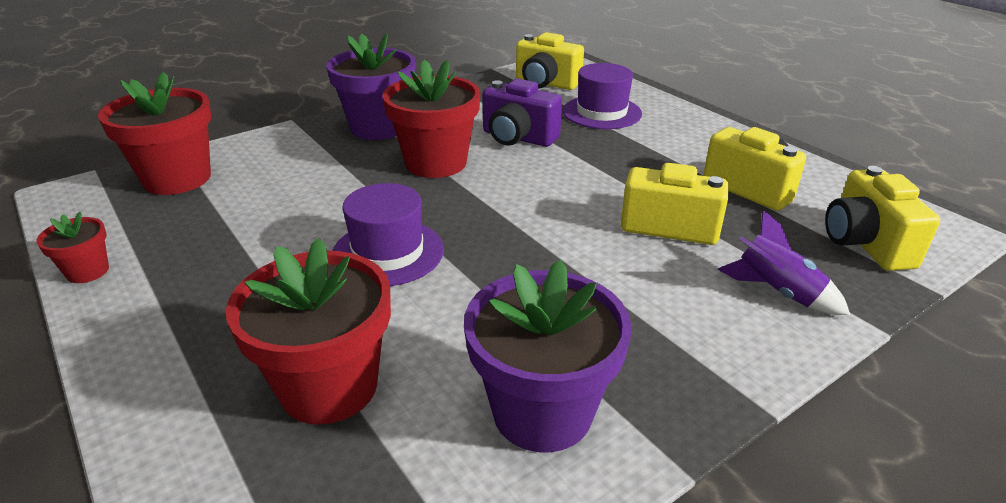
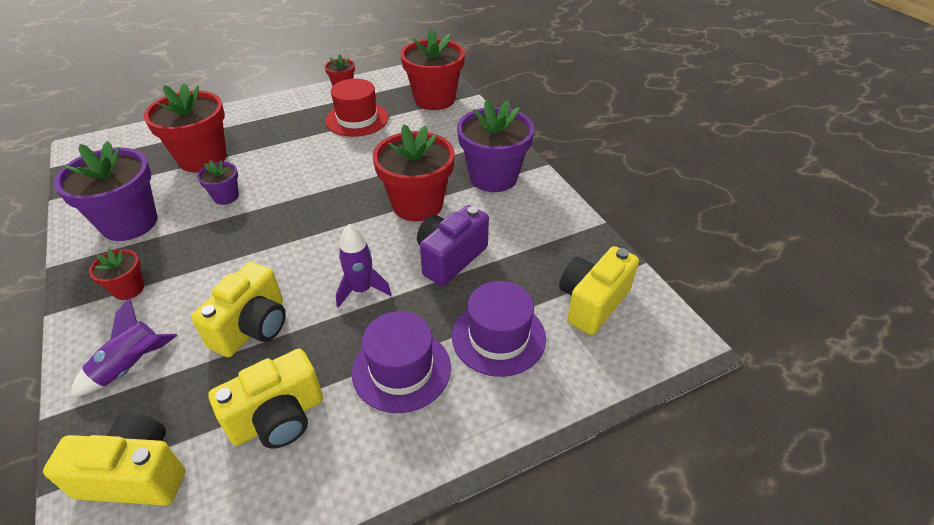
camera: 100 degrees right, 10 degrees up
purple hat [332,183,444,286] -> purple hat moved to [352,311,451,413]
none -> red flower pot [89,249,144,300]
none -> purple flower pot [197,160,239,205]
none -> red hat [325,79,389,137]
none -> purple rocket [336,224,392,308]

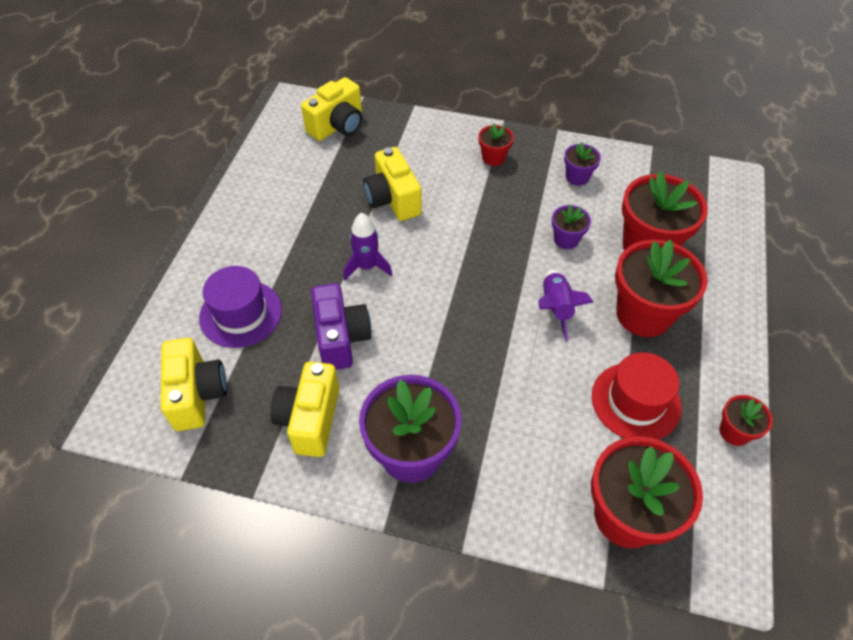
camera: 130 degrees right, 10 degrees up
purple flower pot [54,141,158,241] -> purple flower pot [564,142,601,186], size x0.49
purple rocket [70,298,177,397] -> purple rocket moved to [539,270,593,341]
yellow camera [208,349,323,449] -> yellow camera moved to [270,362,339,457]
purple hat [352,311,451,413] -> none
red flower pot [373,124,455,221] -> red flower pot moved to [615,240,708,337]

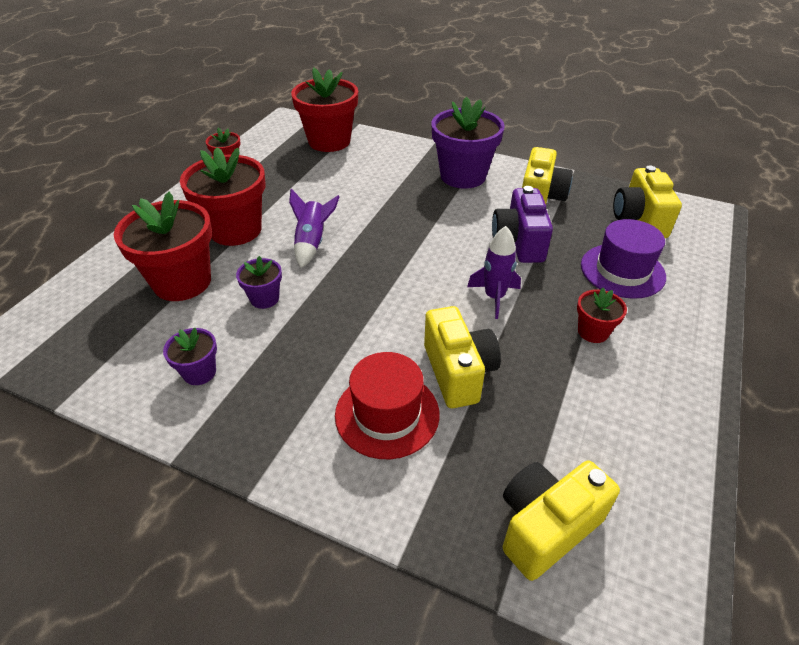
camera: 170 degrees left, 10 degrees down
red flower pot [478,123,514,166] -> red flower pot moved to [577,288,627,343]
red hat [592,352,682,440] -> red hat moved to [335,352,440,459]

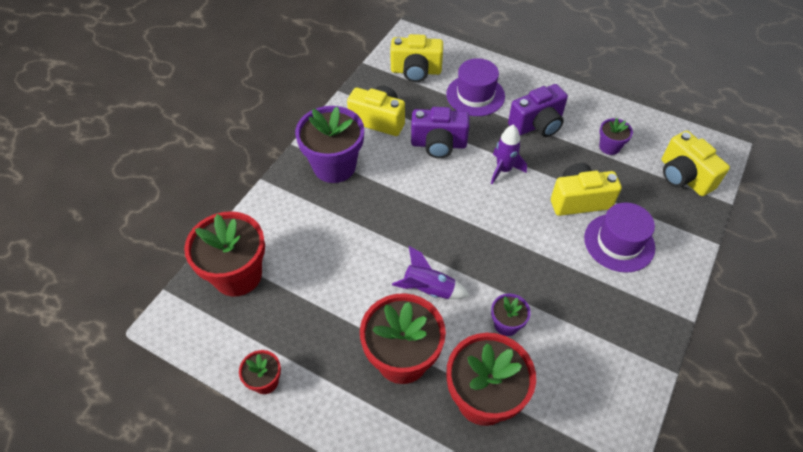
camera: 85 degrees left, 10 degrees up
purple flower pot [163,328,217,385] -> purple flower pot moved to [599,118,633,155]
red hat [335,352,440,459] -> purple hat [584,202,655,273]
red flower pot [577,288,627,343] -> purple camera [508,84,568,137]

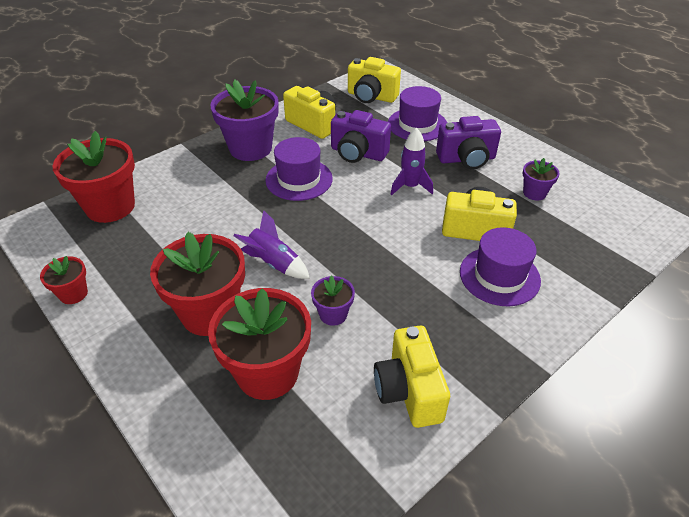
camera: 20 degrees right, 10 degrees down
yellow camera [661,131,730,196] -> yellow camera moved to [374,326,450,428]
none -> purple hat [265,137,333,201]

